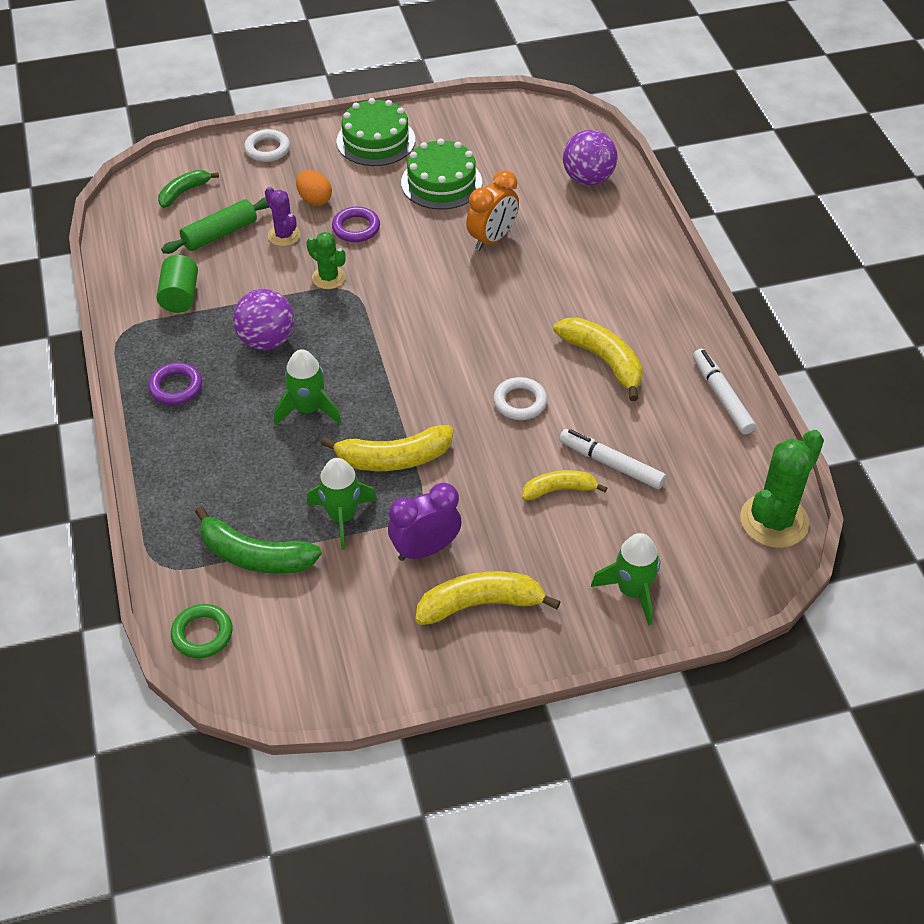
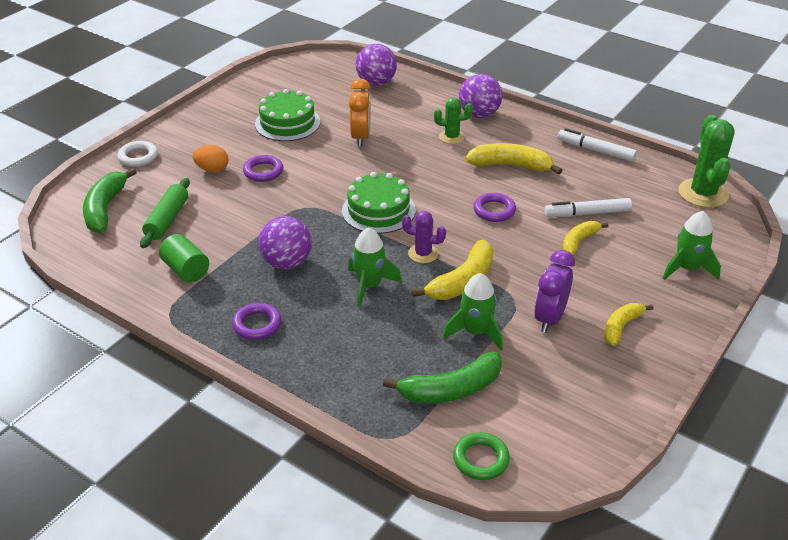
camera: 40 degrees left, 10 degrees down
green banana [158,170,219,208] -> green banana [83,168,137,233], size x1.58
purple cactus [265,187,301,246] -> purple cactus moved to [402,211,446,263]
green cactus [307,232,346,289] -> green cactus moved to [434,97,473,144]
green cake [337,98,415,166] -> green cake moved to [342,172,416,234]
yellow banana [416,571,561,625] -> yellow banana [604,303,653,346], size x0.63
white ring [493,377,547,420] -> purple ring [474,193,516,222]
none -> purple ball [459,74,502,118]

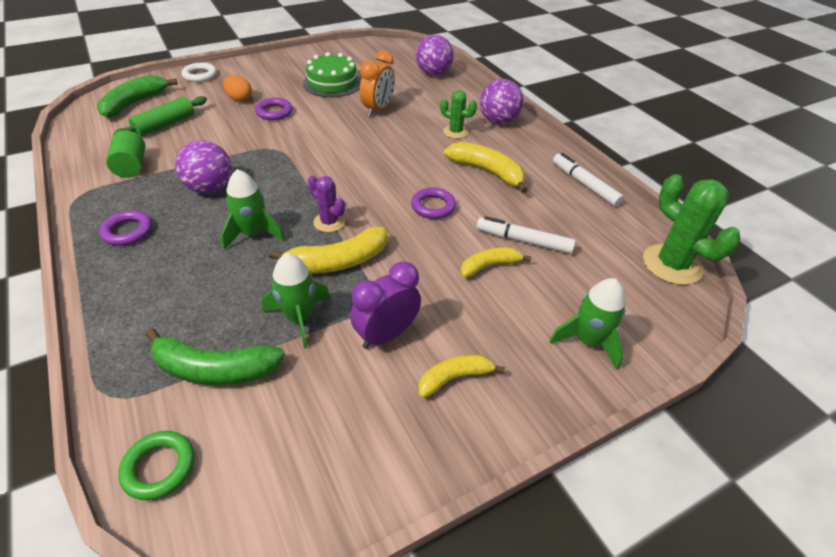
camera: 25 degrees right, 5 degrees up
green cake [342,172,416,234] -> none
green cactus [679,115,735,208] -> green cactus turned 60 degrees counterclockwise [643,174,740,285]

